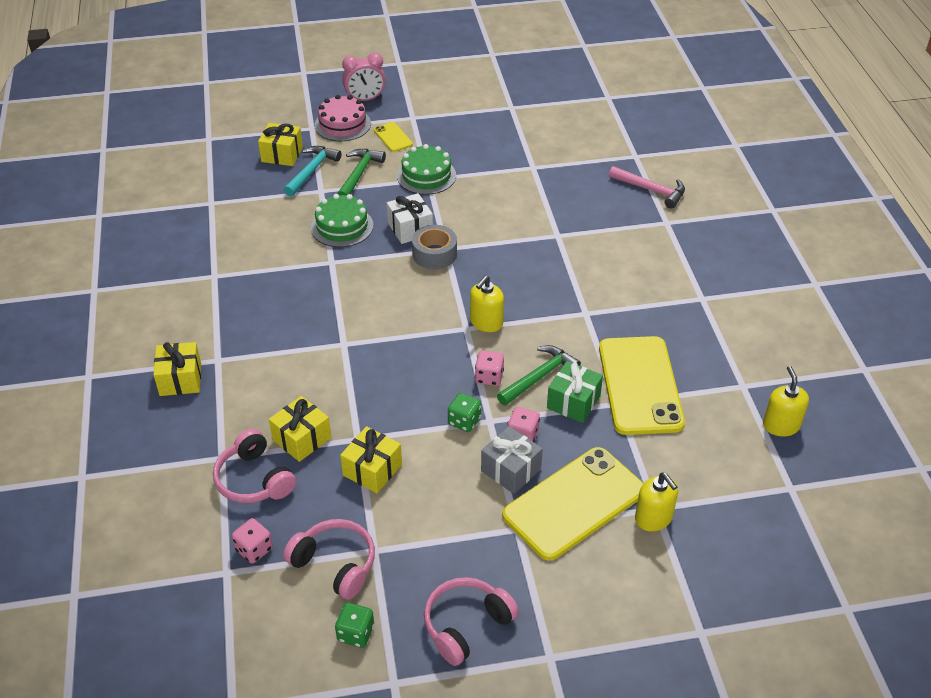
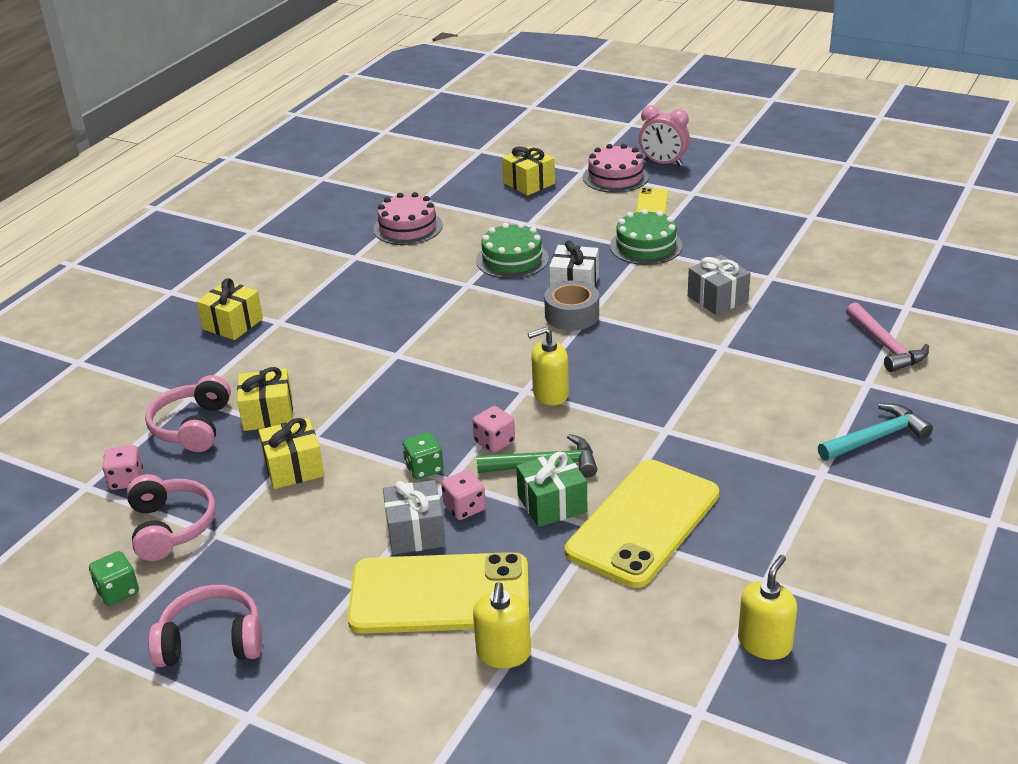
camera: 40 degrees right, 10 degrees down
turquoise hammer [283,146,342,197] -> turquoise hammer moved to [818,403,933,461]
green hammer [338,149,386,195] -> none
none -> pink cake [373,192,443,245]
none -> grey gift [688,255,751,315]

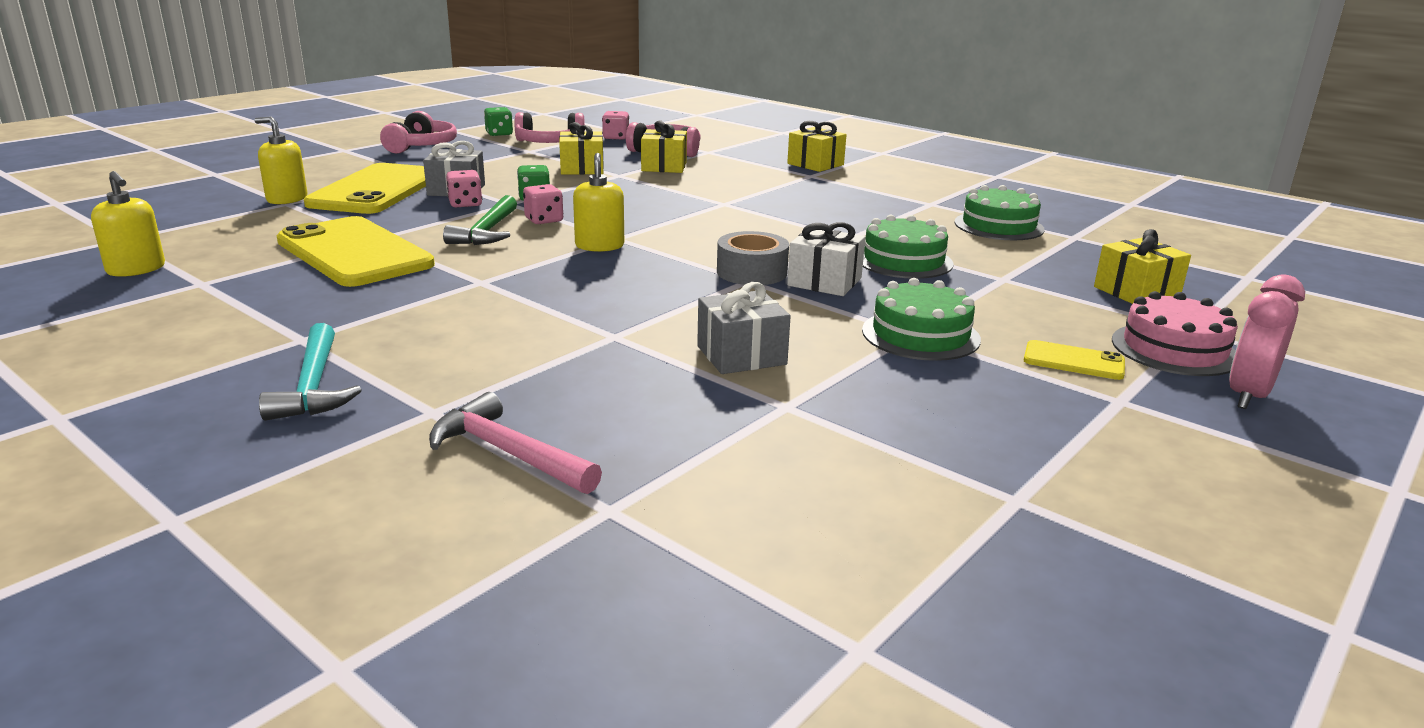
camera: 100 degrees right, 10 degrees down
pink cake [373,192,443,245] -> green cake [955,185,1045,240]
green gift [516,451,587,527] -> none
pink hammer [846,302,929,372] -> pink hammer turned 45 degrees clockwise [429,392,602,494]

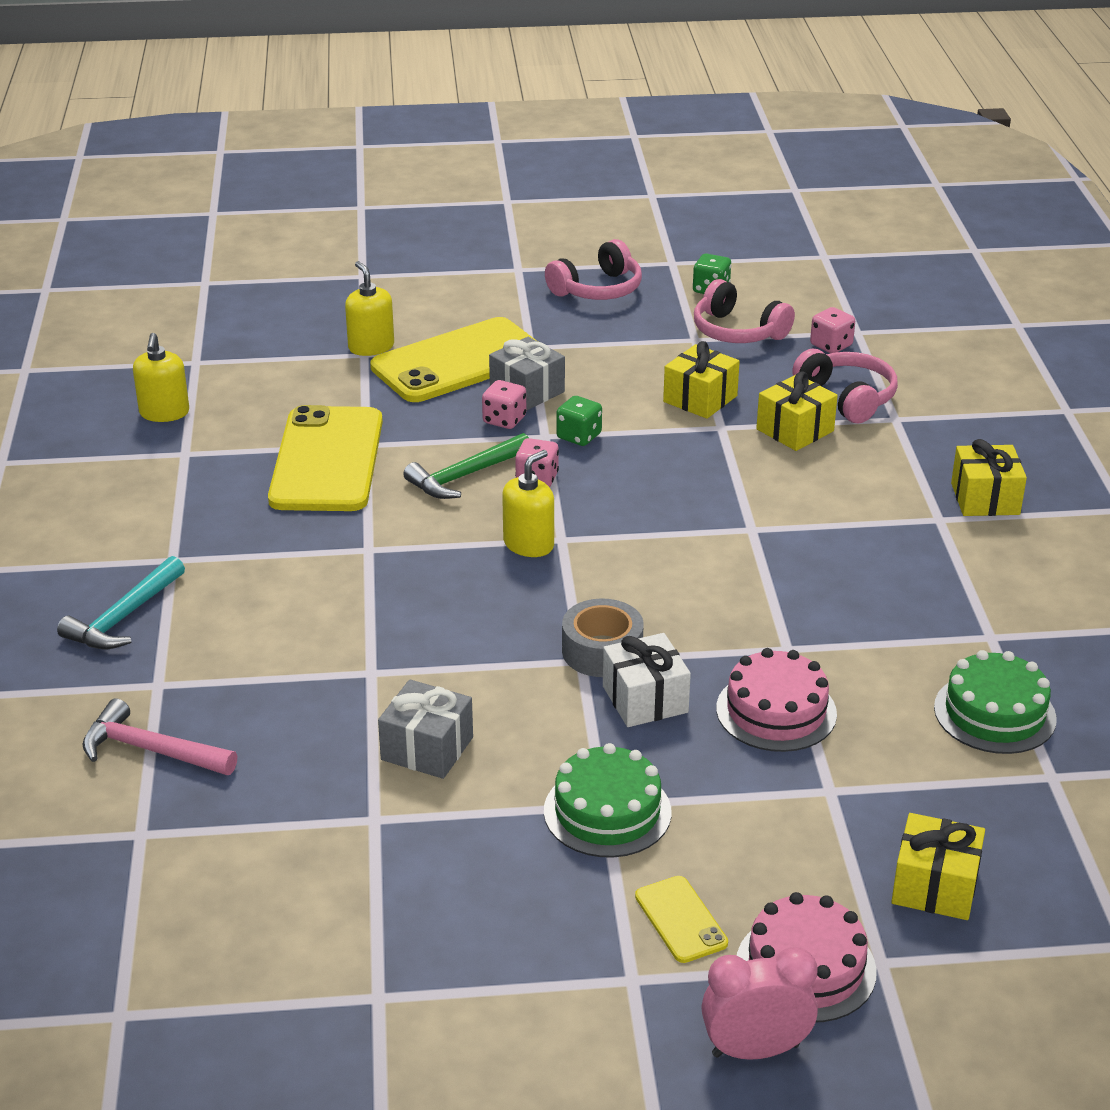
camera: 45 degrees right, 10 degrees up
pink hammer [429,392,602,494] -> pink hammer turned 60 degrees counterclockwise [82,698,237,775]
green cake [863,215,954,279] -> pink cake [716,648,837,752]

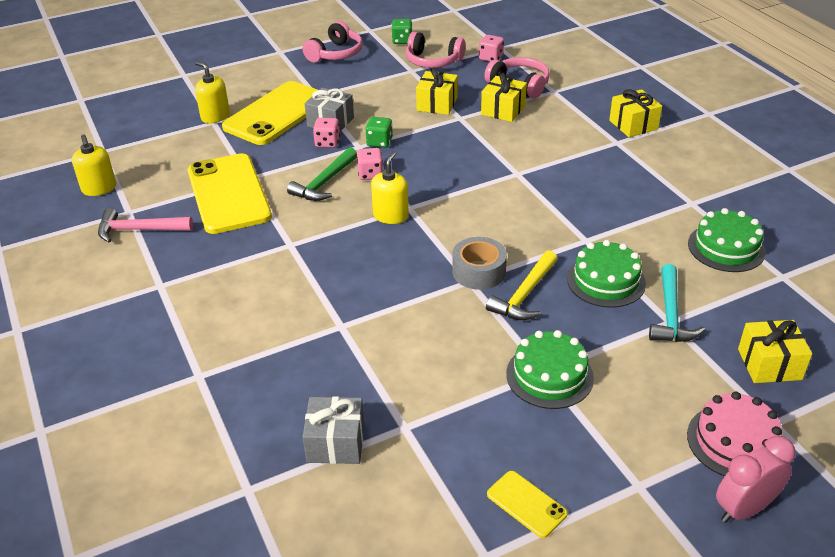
camera: 20 degrees left, 5 degrees up
turquoise hammer [57,556,185,649] -> turquoise hammer moved to [649,264,705,342]
pink hammer [82,698,237,775] -> pink hammer moved to [98,208,193,243]
grey gift [378,679,473,779] -> grey gift moved to [302,396,365,464]
white gift [603,633,691,727] -> yellow hammer [486,250,557,320]
yellow phone [635,876,728,963] -> yellow phone moved to [487,471,568,538]
pink cake [716,648,837,752] -> green cake [567,240,646,308]

